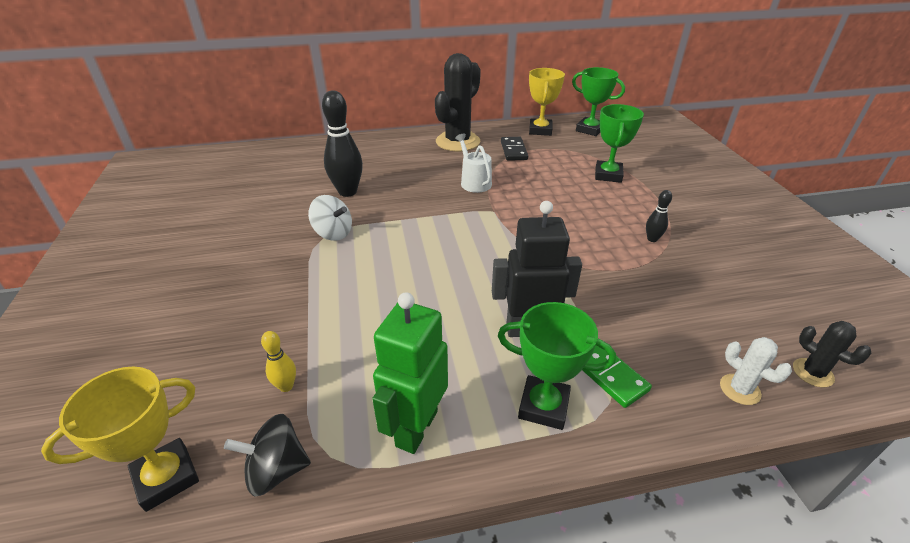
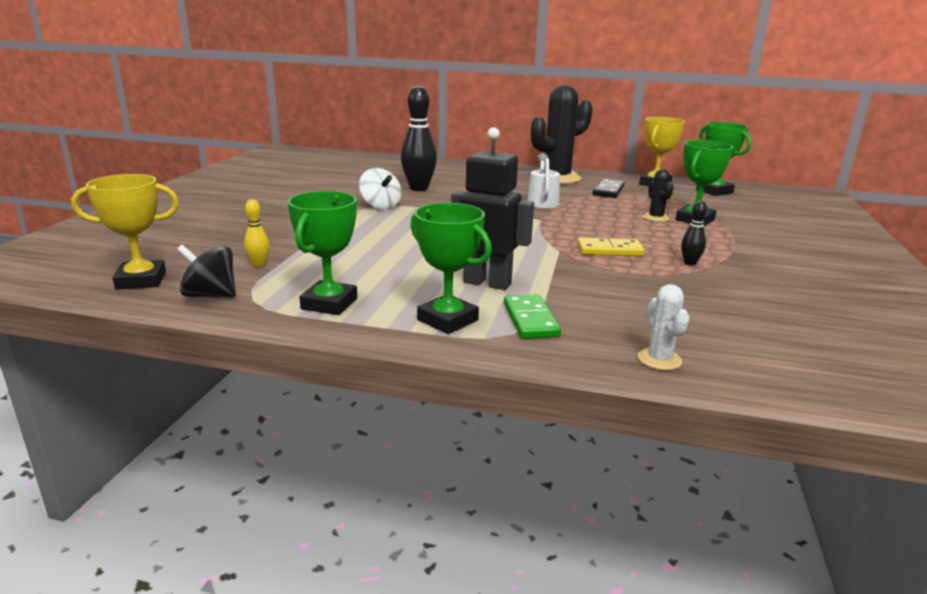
camera: 25 degrees right, 15 degrees down
green robot [372,292,448,454] -> green trophy [288,191,357,315]
black cactus [793,321,871,387] -> black cactus moved to [643,169,674,222]
none -> yellow domino [577,238,645,256]

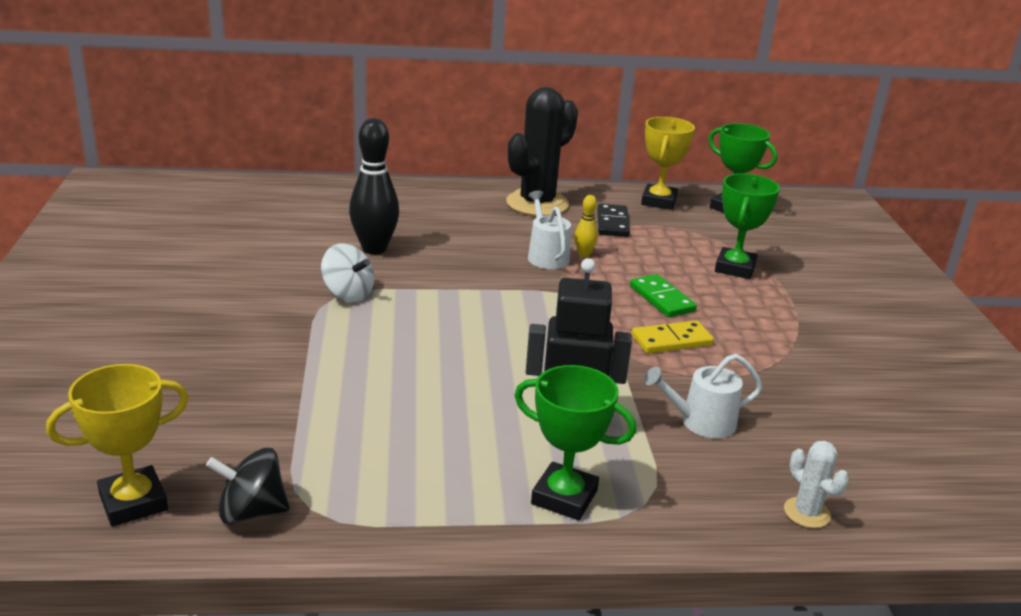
camera: 20 degrees left, 5 degrees up
yellow bowling pin [244,199,270,267] -> yellow bowling pin moved to [574,195,598,257]
green trophy [288,191,357,315] -> none
green domino [504,294,561,339] -> green domino moved to [630,274,697,317]
black cactus [643,169,674,222] -> none
black bowling pin [681,201,707,265] -> none
none -> white watering can [644,354,763,438]

